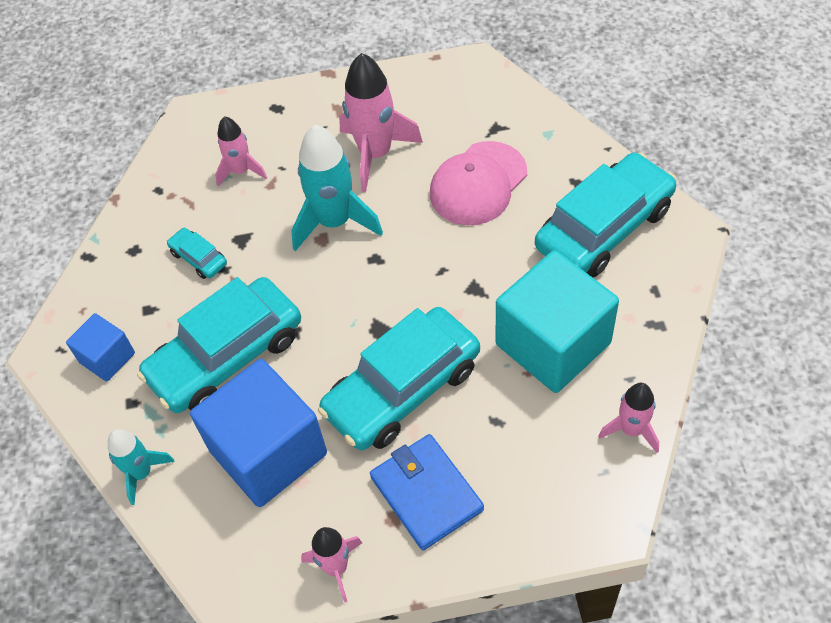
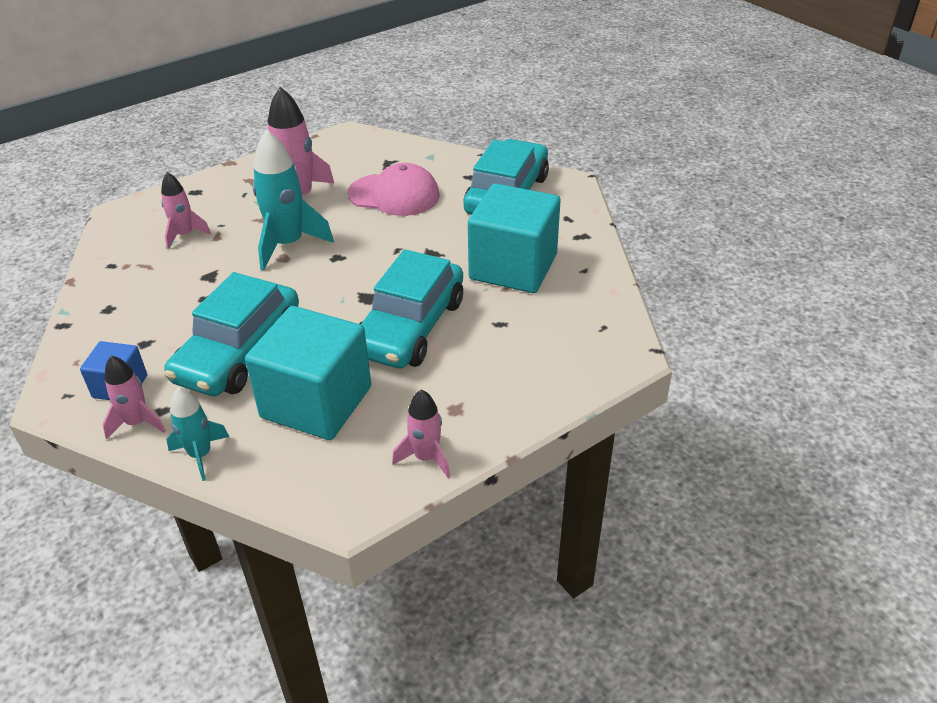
camera: 30 degrees left, 15 degrees down
turquoise car [167,228,227,279] -> none
blue cube [190,359,327,507] -> turquoise cube [245,306,371,440]
blue wallet [370,434,484,551] -> none
pink cap [430,141,527,225] -> pink cap turned 90 degrees counterclockwise [348,163,440,216]
pink rocket [598,383,659,453] -> pink rocket moved to [102,355,166,439]

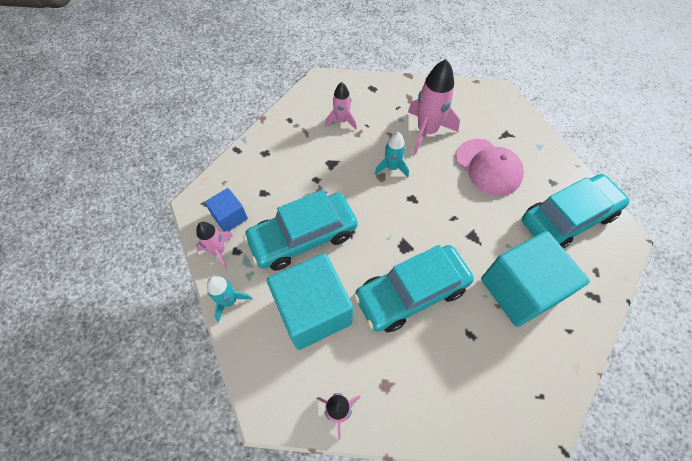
camera: 40 degrees right, 20 degrees up
turquoise rocket [252,130,334,271] -> turquoise rocket [375,132,409,177], size x0.58

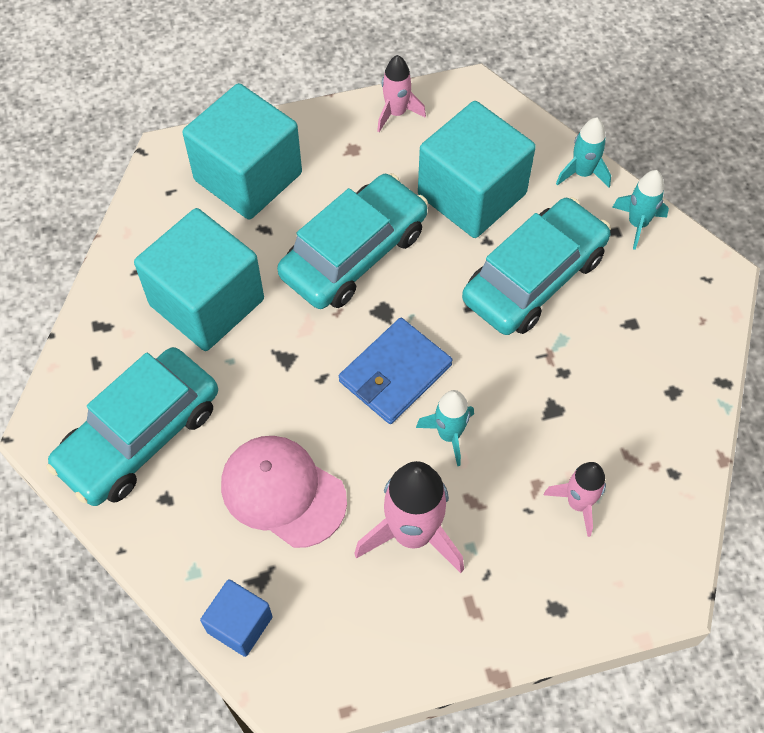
camera: 160 degrees right, 0 degrees up
pink rocket [196,222,233,269] -> turquoise rocket [612,170,669,250]
blue cube [205,188,248,232] -> blue cube moved to [200,579,273,657]
none -> turquoise cube [182,83,302,220]
none -> blue wallet [339,318,452,424]

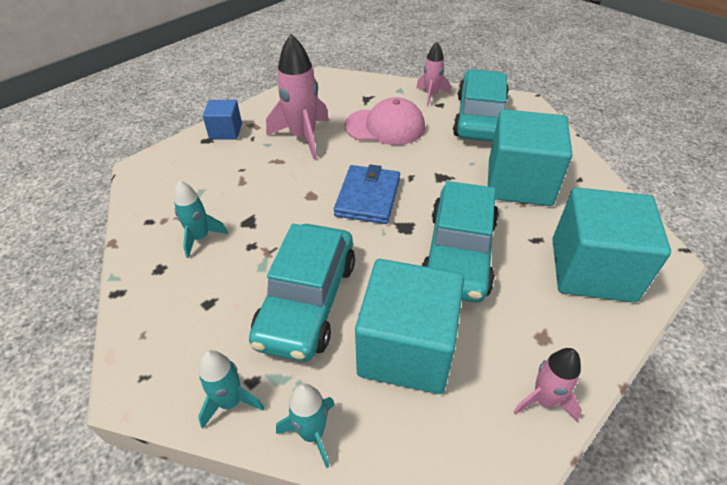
camera: 150 degrees right, 15 degrees down
blue cube [200,579,273,657] -> blue cube moved to [203,100,242,140]
turquoise rocket [416,390,474,466] -> turquoise rocket moved to [174,181,228,258]
pink rocket [544,462,606,537] -> pink rocket moved to [416,42,450,106]

